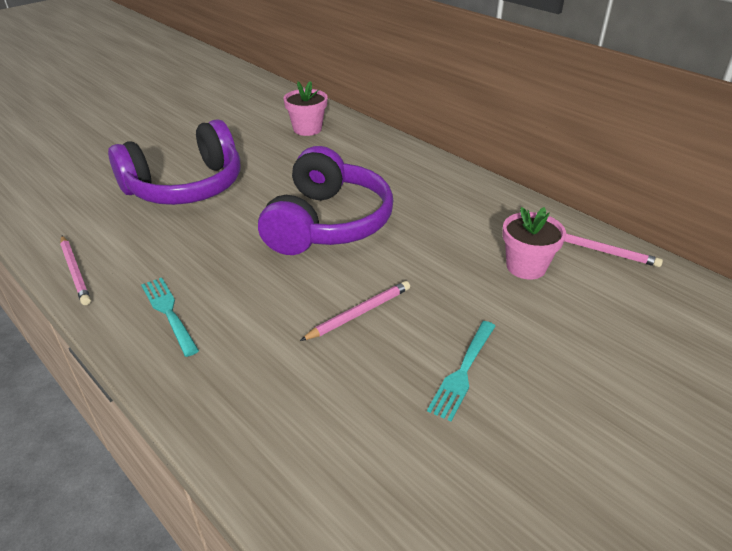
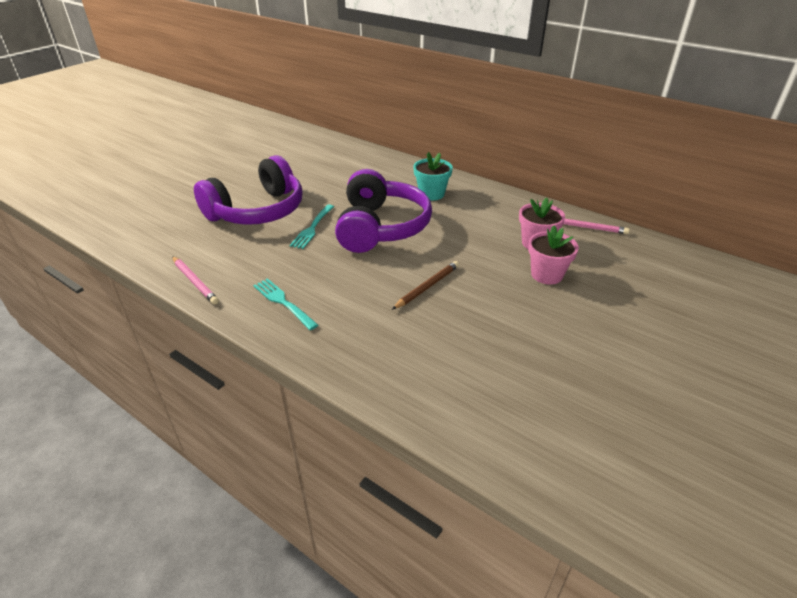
camera: 10 degrees left, 0 degrees up
pink flower pot [284,81,327,136] -> pink flower pot moved to [528,226,579,285]
pink pencil [300,281,410,341] -> brown pencil [392,261,459,310]
turquoise fork [427,321,495,421] -> turquoise fork moved to [290,204,334,249]
none -> turquoise flower pot [413,152,453,201]

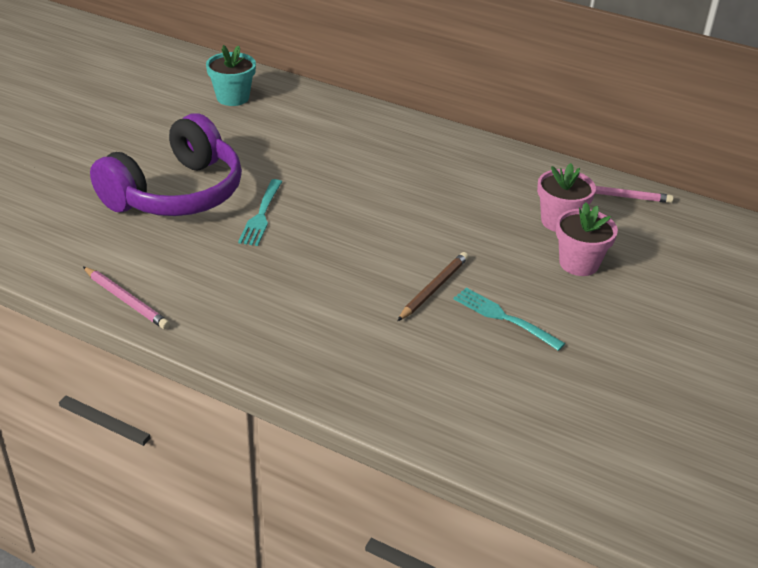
camera: 10 degrees left, 0 degrees up
turquoise fork [253,278,318,330] -> turquoise fork moved to [454,288,565,351]
purple headphones [335,169,432,253] -> none
turquoise flower pot [413,152,453,201] -> turquoise flower pot moved to [206,45,256,106]

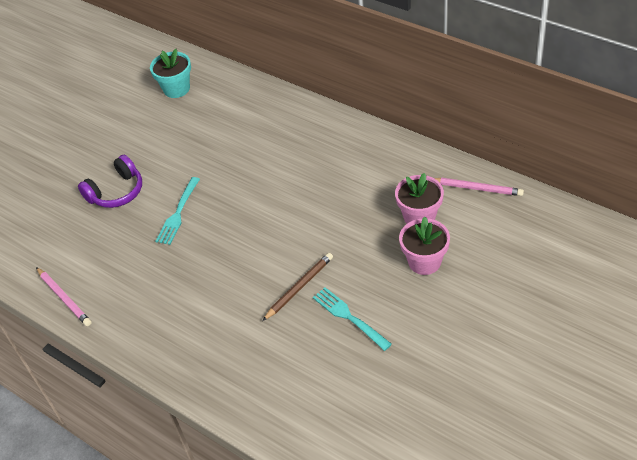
camera: 15 degrees right, 10 degrees up
purple headphones [90,113,242,216] -> purple headphones [78,155,142,208], size x0.55

